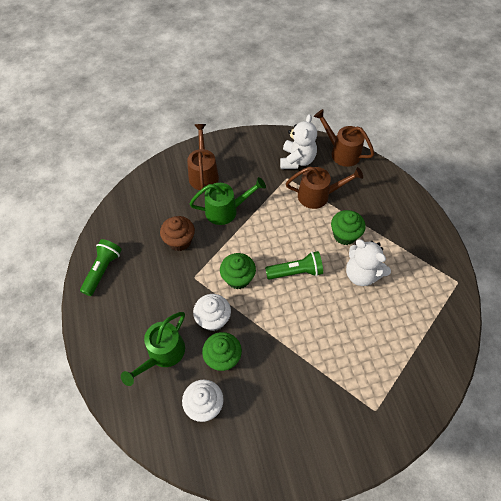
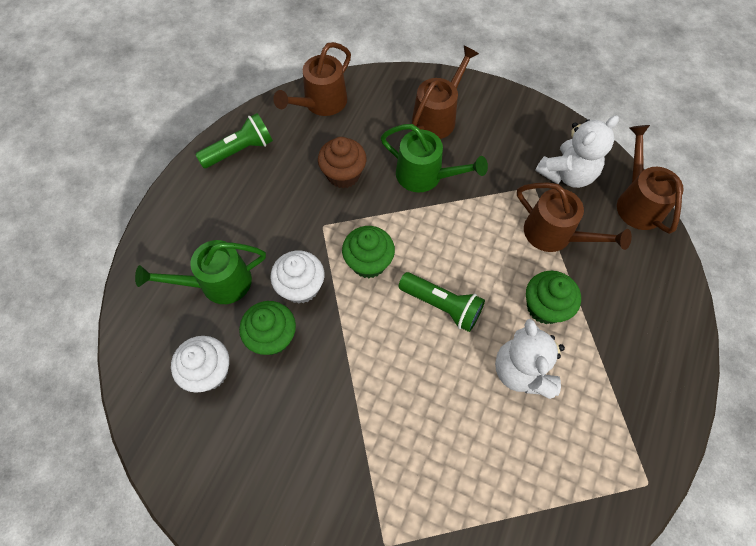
camera: 40 degrees right, 5 degrees up
none -> brown watering can [273,42,351,116]

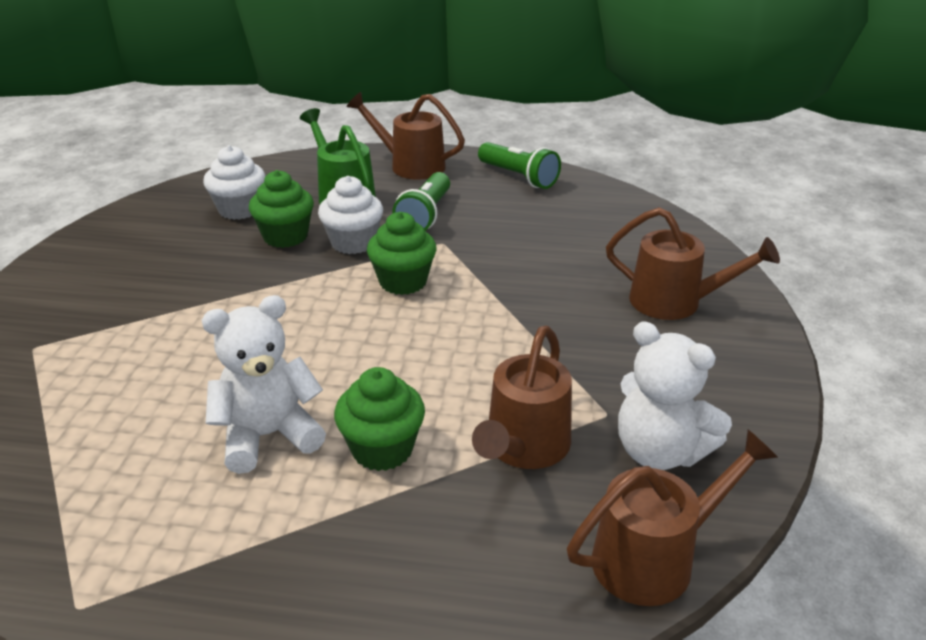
camera: 75 degrees right, 30 degrees down
brown watering can [273,42,351,116] -> brown watering can moved to [346,92,465,180]
brown cupcake [318,137,367,188] -> none
green watering can [381,124,488,192] -> none
green flashlight [398,272,485,332] -> green flashlight moved to [392,172,450,231]

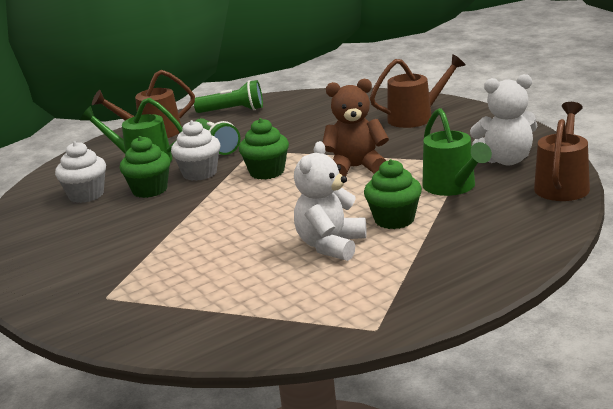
camera: 40 degrees left, 10 degrees down
brown watering can [472,326,572,469] -> green watering can [423,108,492,196]
none -> brown teddy bear [323,79,389,177]

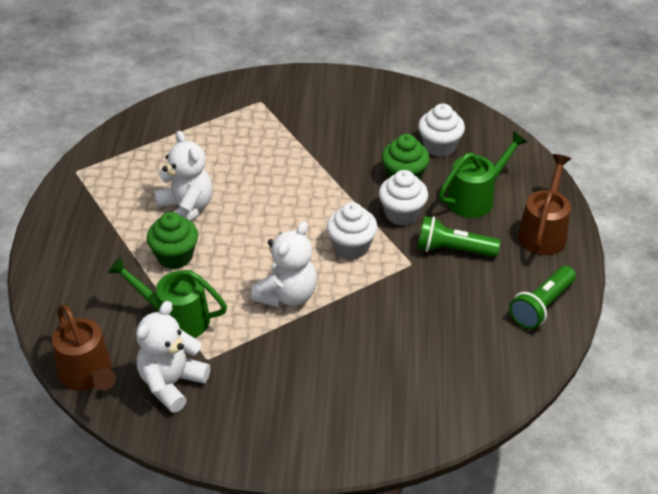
camera: 125 degrees right, 20 degrees up
green cupcake [239,118,289,180] -> white cupcake [327,202,378,259]
brown teddy bear [323,79,389,177] -> white teddy bear [251,222,317,308]
brown watering can [370,54,465,128] -> none

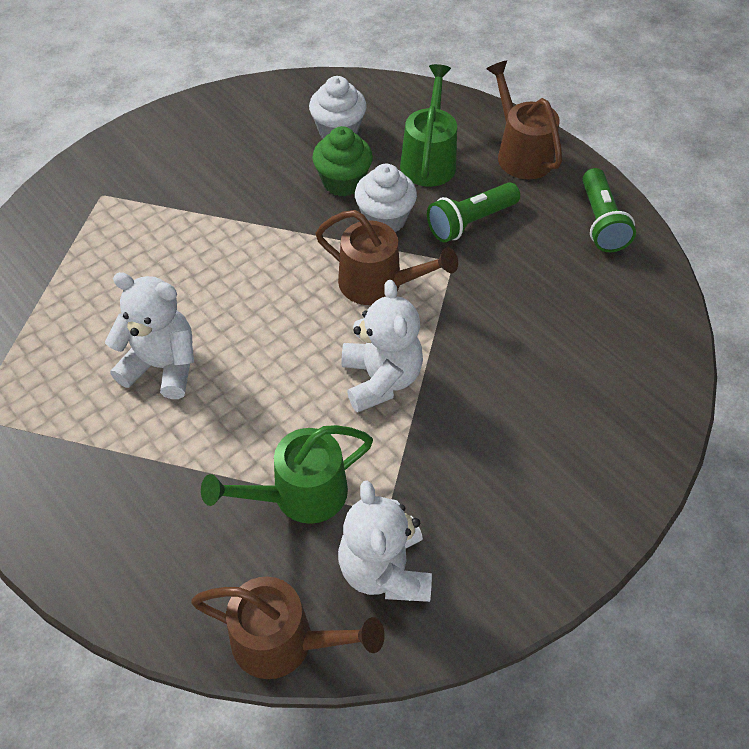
camera: 45 degrees left, 10 degrees up
green cupcake [147,212,198,269] -> none
white cupcake [327,202,378,259] -> brown watering can [315,210,458,305]

